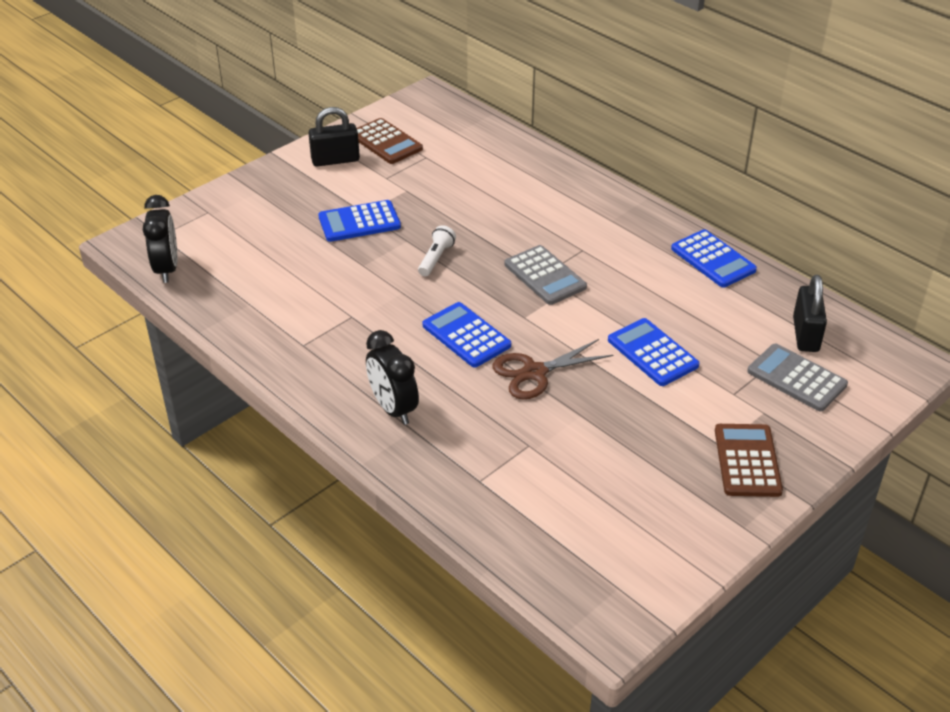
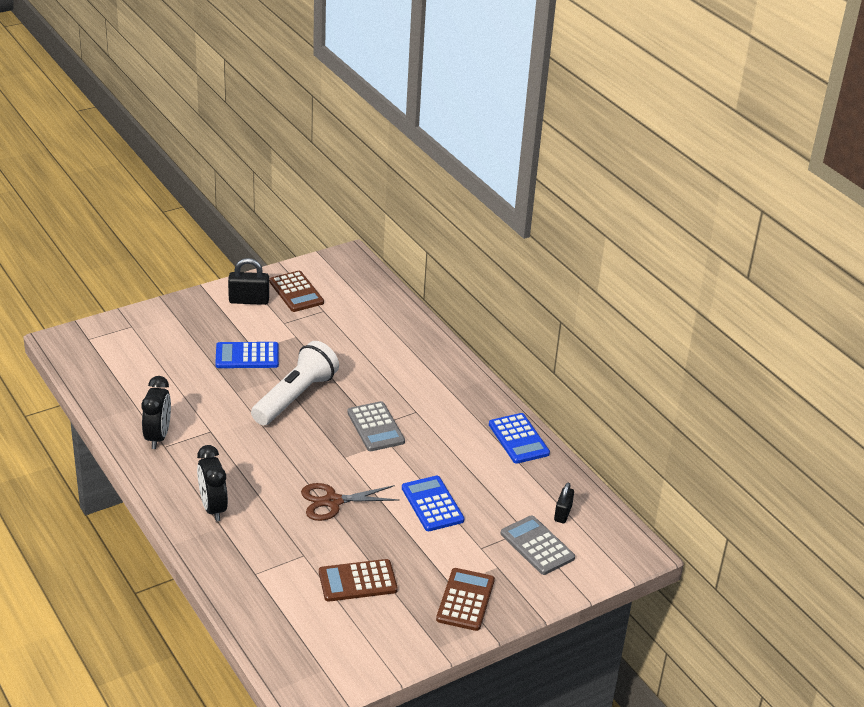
camera: 10 degrees right, 5 degrees down
black clock [143,195,177,283] -> black clock moved to [141,376,171,449]
white flashlight [418,225,456,277] -> white flashlight [251,341,339,425], size x2.17
blue calculator [422,302,511,368] -> none
black padlock [793,275,827,352] -> black padlock [554,482,574,523], size x0.66
none -> brown calculator [319,559,398,602]

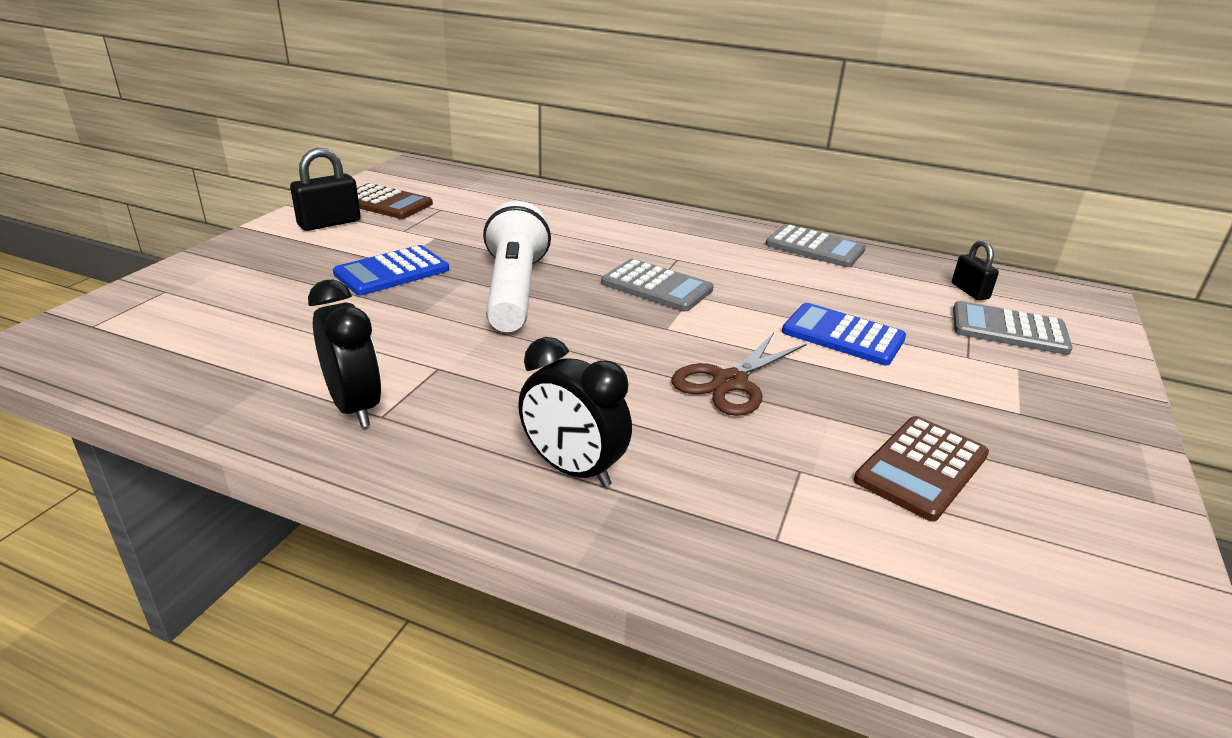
camera: 35 degrees left, 5 degrees down
brown calculator [436,568,495,631] -> none
blue calculator [489,413,550,464] -> grey calculator [766,224,866,267]

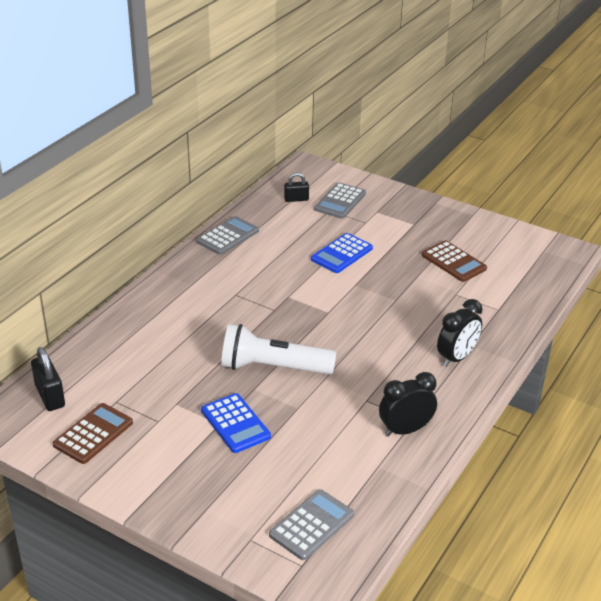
camera: 80 degrees left, 5 degrees up
black padlock [290,148,361,231] -> black padlock moved to [31,347,65,411]
grey calculator [601,259,714,312] -> grey calculator moved to [269,489,354,560]
brown scissors [672,332,807,416] -> none

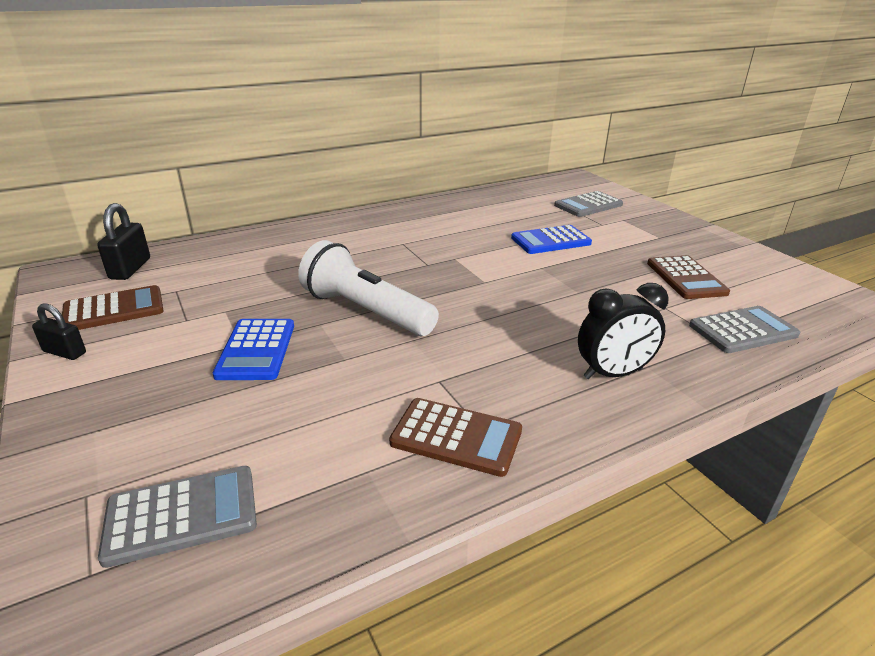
camera: 30 degrees right, 5 degrees down
grey calculator [196,216,259,255] -> grey calculator moved to [689,306,800,353]
black padlock [284,173,309,202] -> black padlock moved to [32,303,86,360]
black clock [379,372,437,436] -> brown calculator [389,398,522,477]

